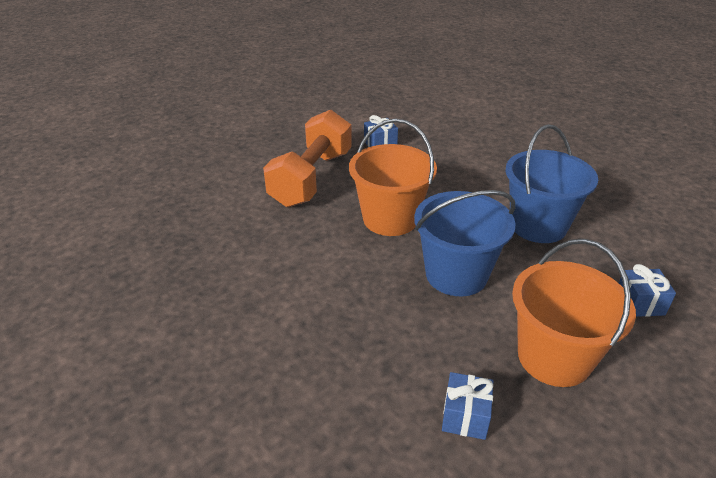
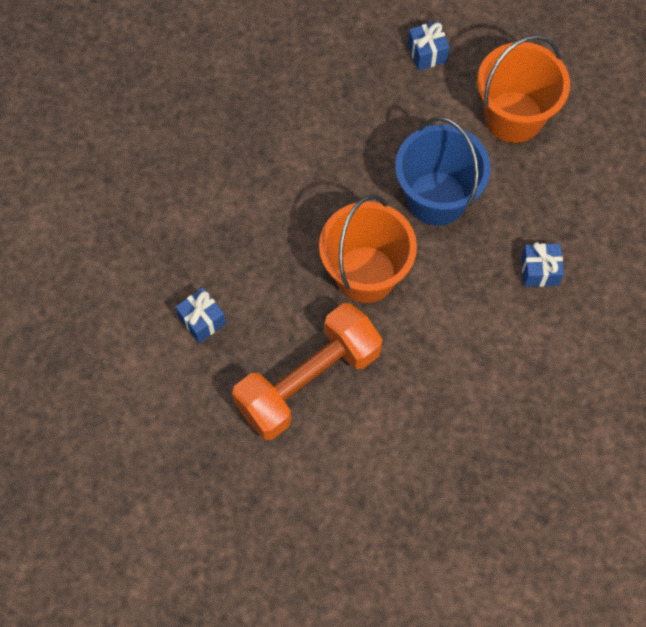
camera: 105 degrees left, 30 degrees up
orange dumbbell [263,110,352,207] -> orange dumbbell turned 45 degrees counterclockwise [232,303,382,440]
blue gift [442,372,493,440] -> blue gift moved to [521,242,564,287]
blue bucket [505,125,598,243] -> none

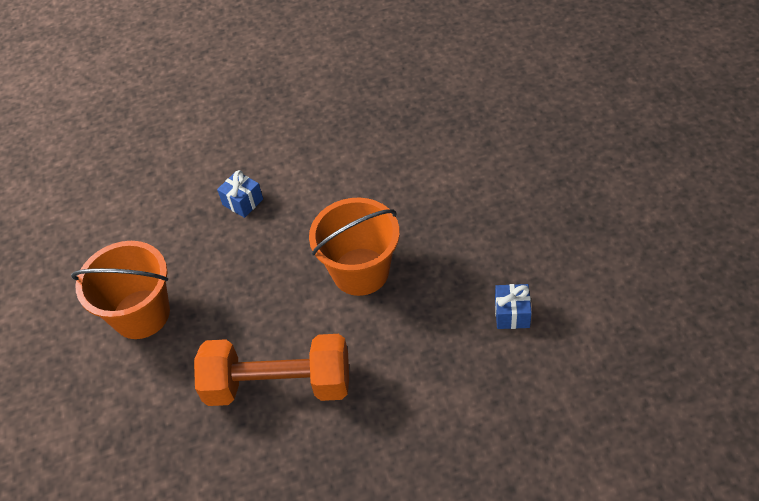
camera: 135 degrees left, 15 degrees down
orange dumbbell [232,303,382,440] -> orange dumbbell moved to [194,334,349,406]
blue bucket [395,117,491,226] -> none
blue gift [408,21,450,70] -> none

